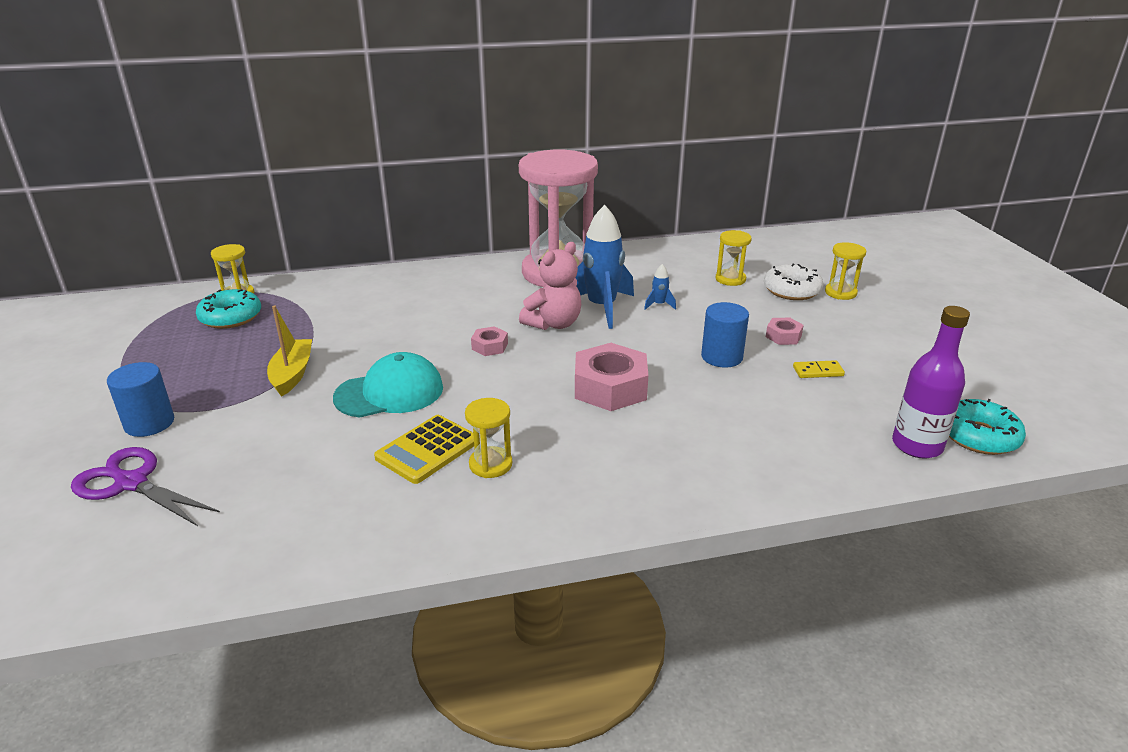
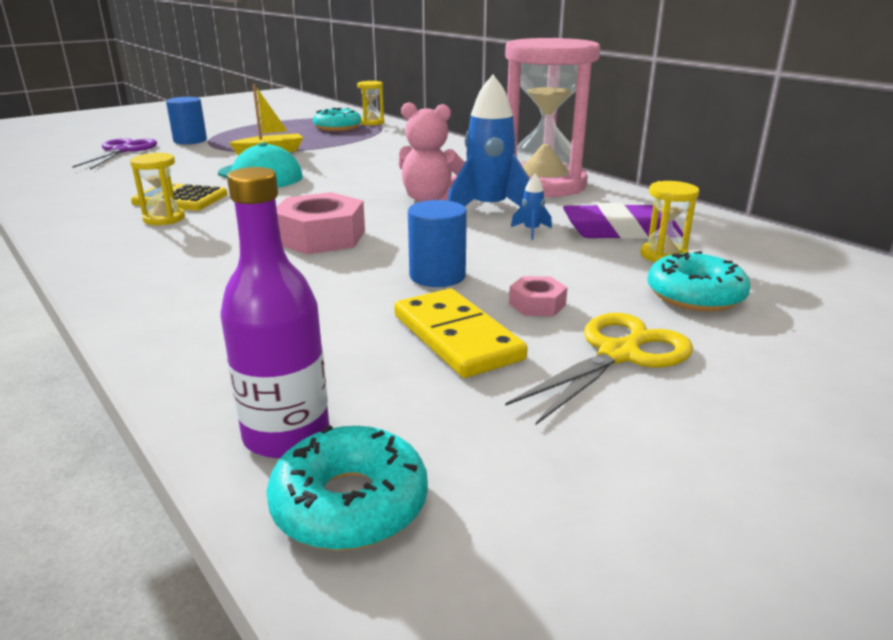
camera: 65 degrees right, 5 degrees down
pink nut [471,326,508,356] -> none
white donut [764,264,824,300] -> turquoise donut [647,251,750,312]
yellow domino [793,360,845,378] -> yellow domino [394,288,528,378], size x2.01
yellow hourglass [825,242,866,300] -> none
none -> yellow scissors [505,313,693,425]
none -> purple eraser [563,203,683,239]

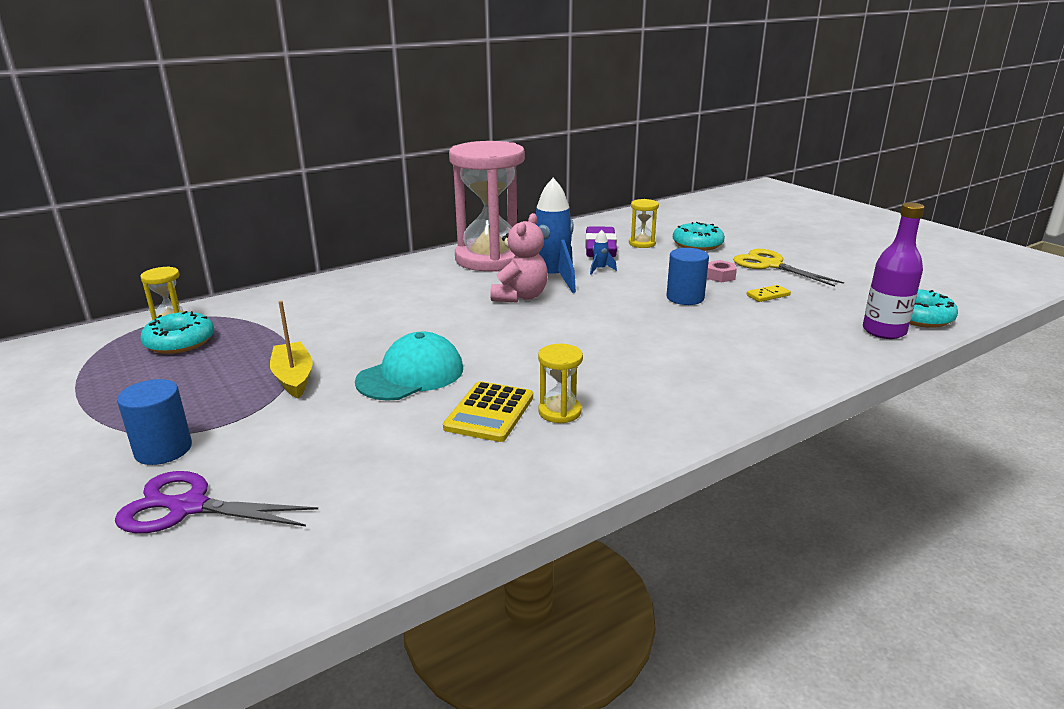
camera: 85 degrees left, 0 degrees up
pink nut [276,192,365,254] -> none
yellow domino [394,288,528,378] -> yellow domino [747,285,791,302], size x0.50

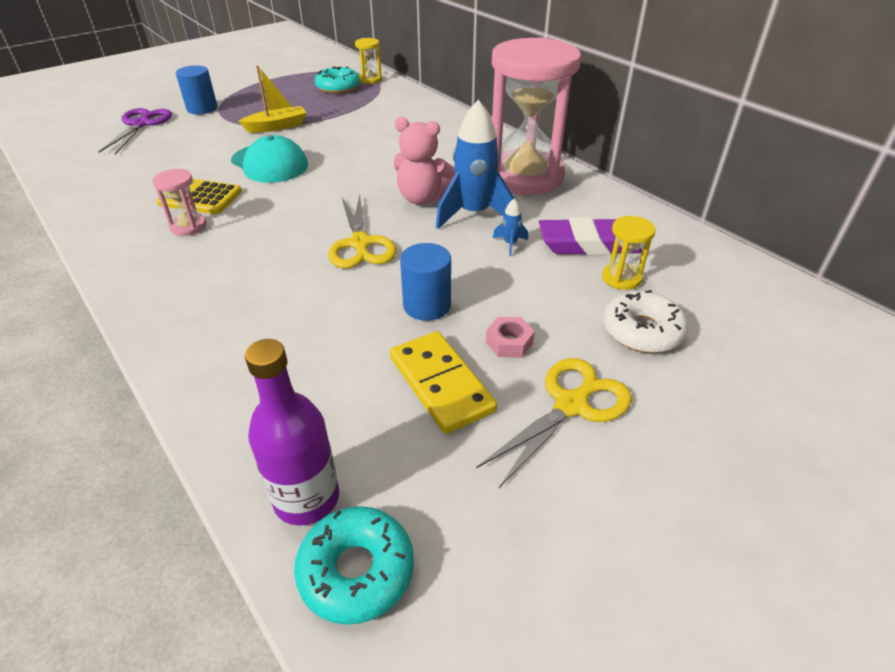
camera: 85 degrees right, 15 degrees up
yellow hourglass [538,344,583,423] -> pink hourglass [152,169,207,236]
turquoise donut [673,222,725,251] -> white donut [603,290,688,353]
yellow domino [747,285,791,302] -> yellow domino [390,331,497,434], size x2.01
none -> yellow scissors [328,194,396,269]

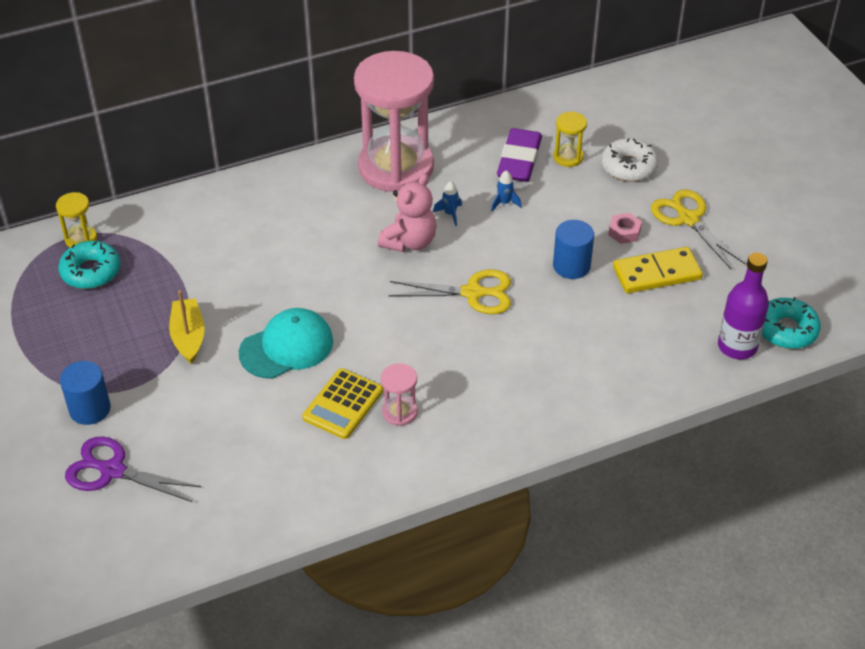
camera: 75 degrees left, 5 degrees up
blue rocket [436,100,515,229] -> blue rocket [433,181,462,226], size x0.42

